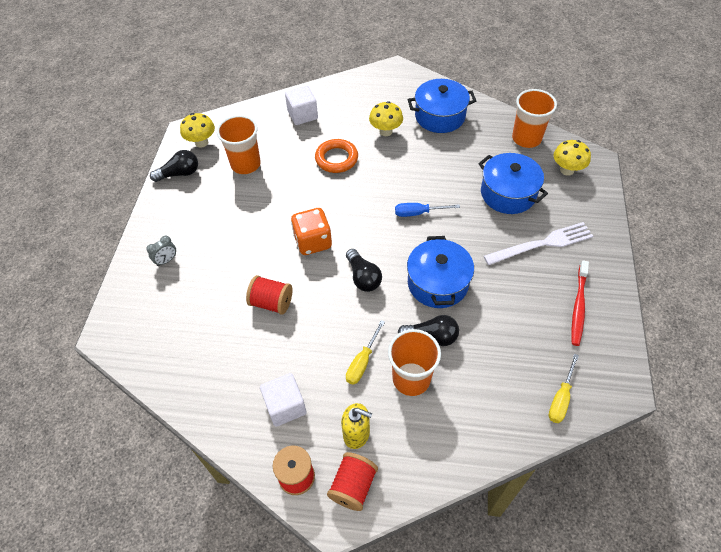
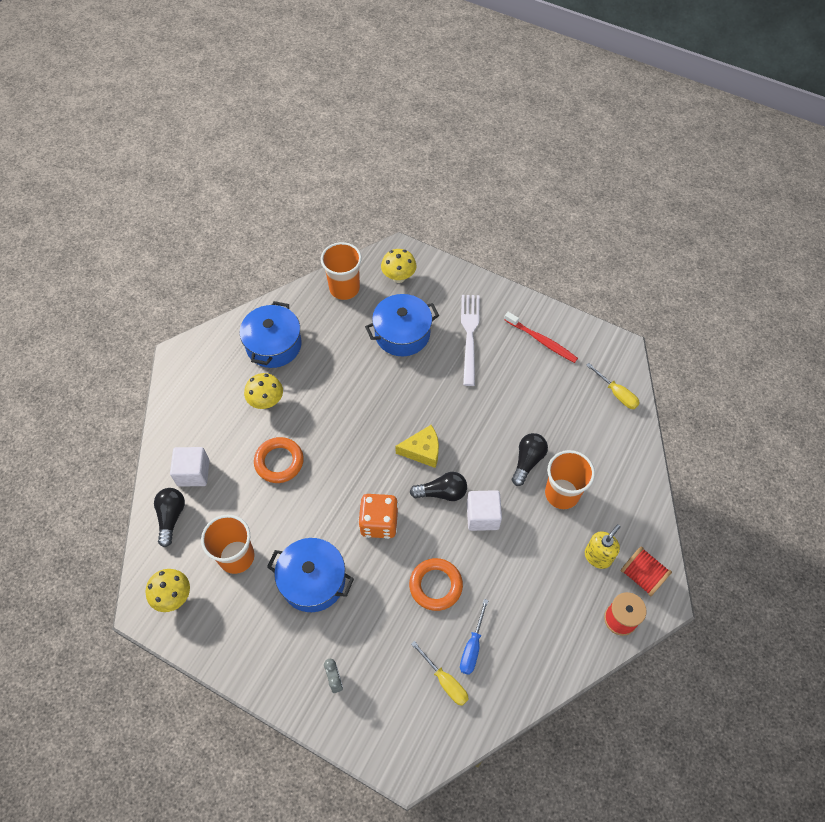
camera: 70 degrees left, 5 degrees up
black light bulb [150,150,198,182] -> black light bulb moved to [154,488,185,547]
red spool [246,275,292,314] -> orange ring [409,558,463,611]
white cube [260,373,307,427] -> white cube moved to [467,490,502,531]
yellow screwdriver [346,320,385,385] -> yellow screwdriver moved to [411,641,469,706]
blue screwdriver [395,203,460,217] -> blue screwdriver moved to [460,599,489,675]
blue pot [407,236,474,308] -> blue pot moved to [267,538,354,612]
none -> yellow cheese [395,425,439,468]

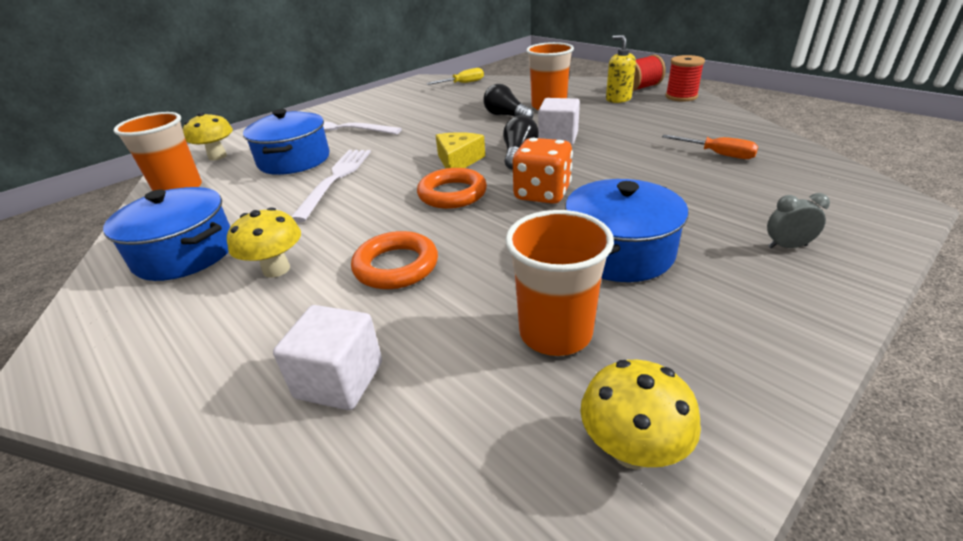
camera: 70 degrees left, 25 degrees down
black light bulb [154,488,185,547] -> none
orange ring [409,558,463,611] -> orange ring moved to [417,168,487,209]
yellow screwdriver [411,641,469,706] -> none
blue screwdriver [460,599,489,675] -> orange screwdriver [662,135,758,159]
red toothbrush [504,312,578,363] -> none
none -> white fork [291,150,371,222]

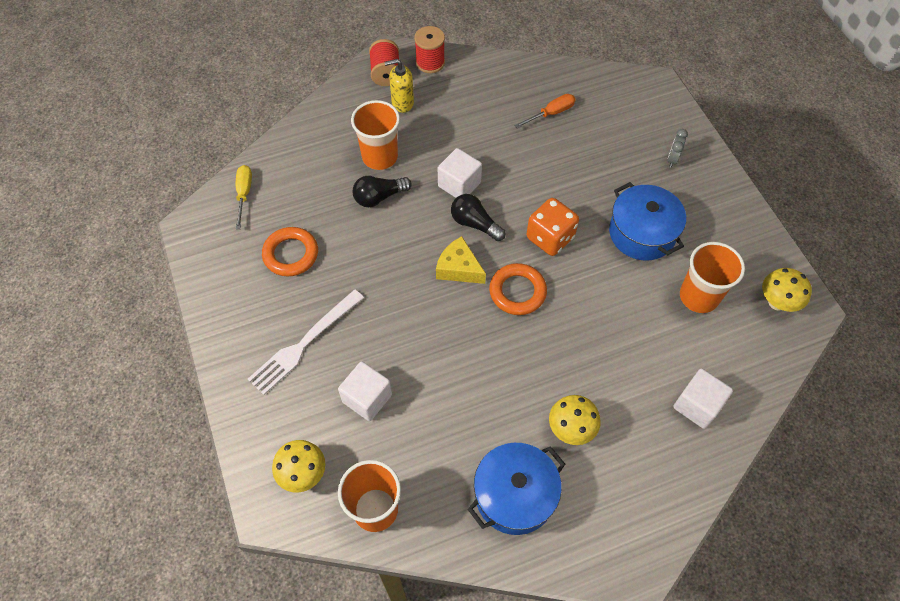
camera: 70 degrees left, 25 degrees up
blue pot [243,109,330,175] -> white cube [338,361,392,421]
white fork [291,150,371,222] -> none
orange ring [351,231,438,289] -> orange ring moved to [262,227,318,277]

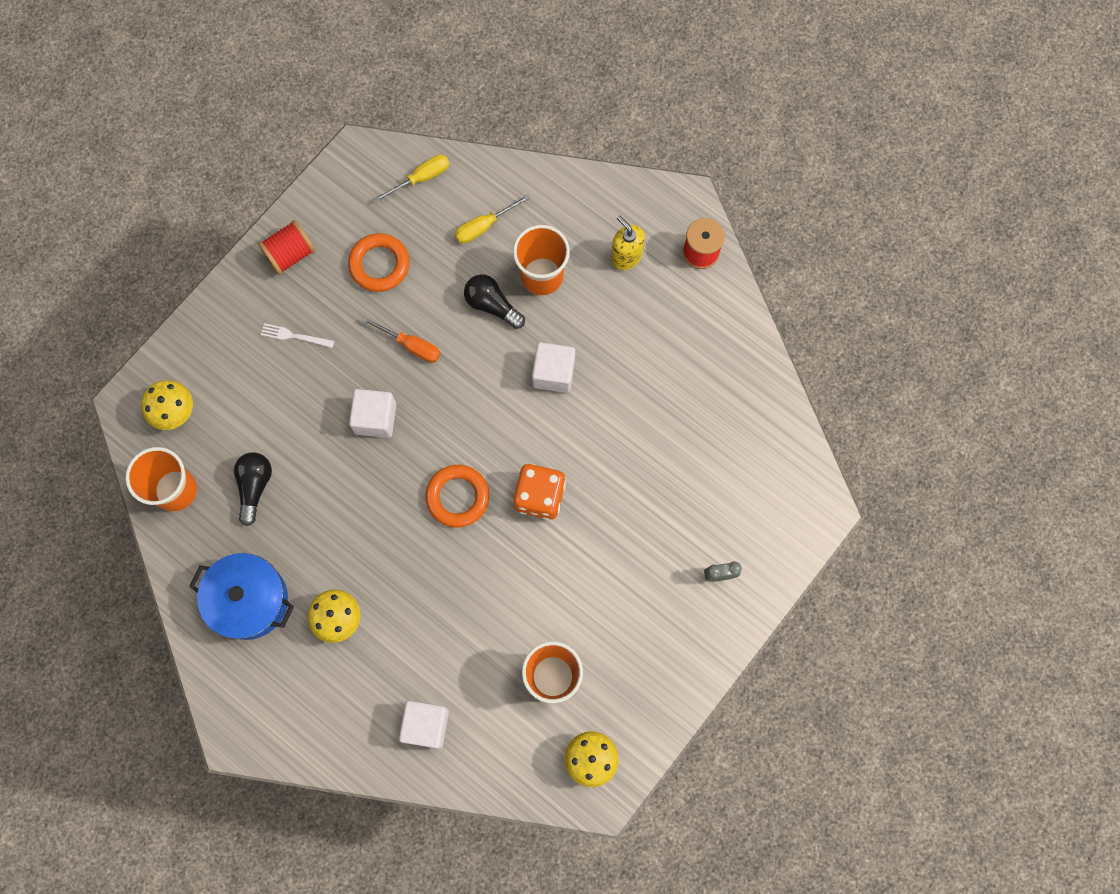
camera: 60 degrees right, 15 degrees up
white fork [248,289,364,395] -> white fork [261,323,334,348], size x0.50
white cube [338,361,392,421] -> white cube moved to [349,389,396,438]
red spool [369,39,399,86] -> red spool moved to [258,220,315,275]
yellow cheese [436,236,486,284] -> none
black light bulb [451,194,506,241] -> black light bulb moved to [234,452,272,526]
orange screwdriver [514,94,576,128] -> orange screwdriver moved to [362,316,441,362]
blue pot [609,182,686,261] -> none
none -> yellow screwdriver [455,194,530,244]

